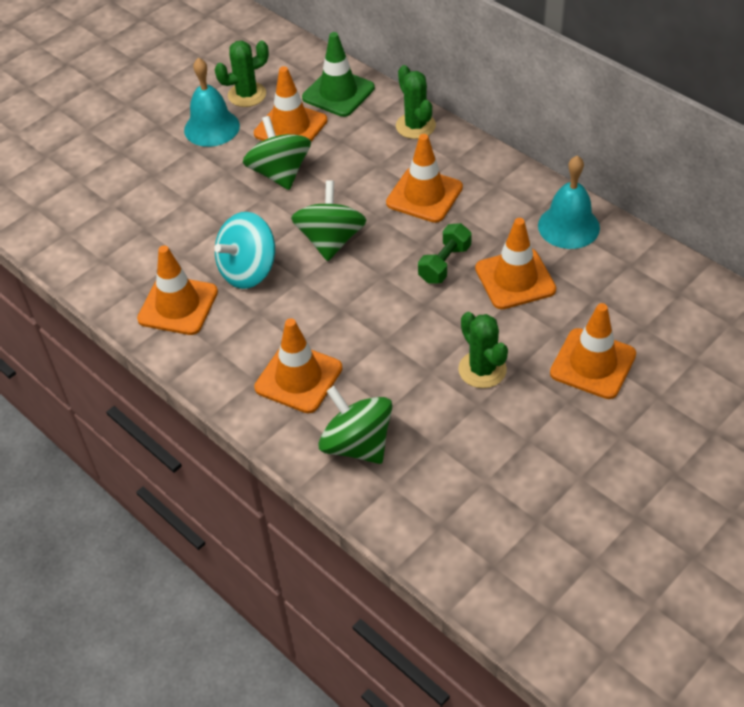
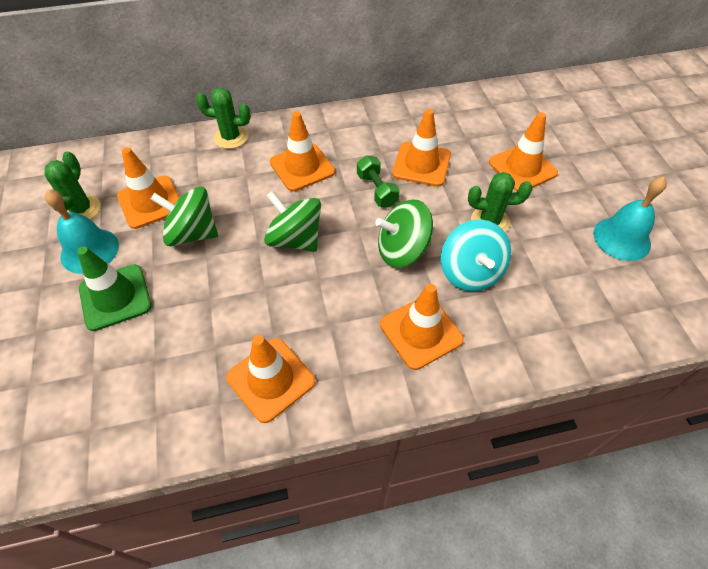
camera: 60 degrees left, 5 degrees up
turquoise spinning top [214,212,275,289] -> turquoise spinning top moved to [441,219,511,292]
green traffic cone [302,32,375,117] -> green traffic cone moved to [77,247,151,331]
green spinning top [318,386,392,464] -> green spinning top moved to [375,199,433,268]
turquoise bell [538,155,600,249] -> turquoise bell moved to [593,177,667,261]

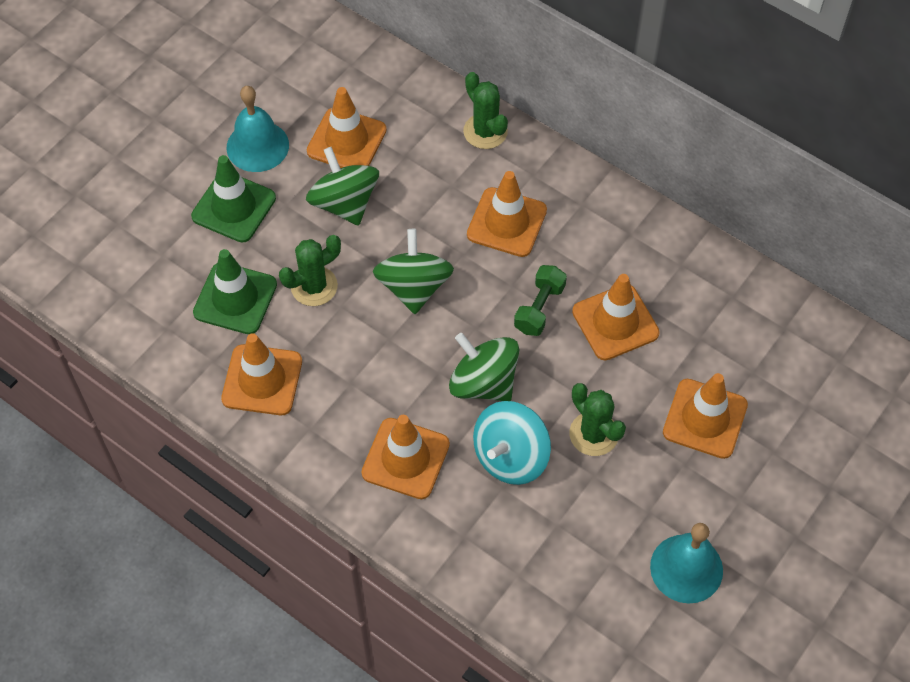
camera: 50 degrees right, 5 degrees up
green cactus [44,151,101,220] -> green cactus moved to [279,235,341,306]
none -> green traffic cone [193,249,277,334]

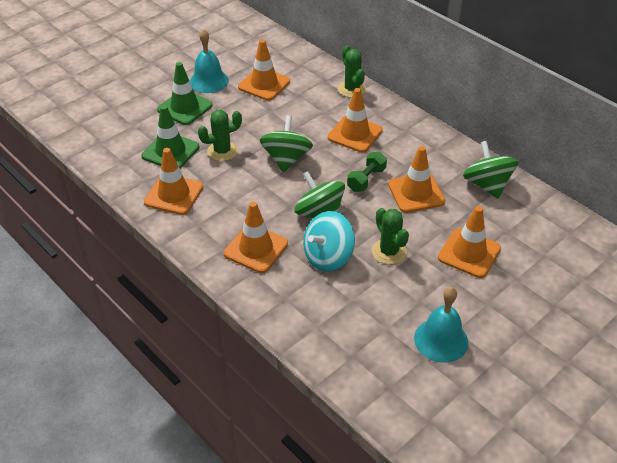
camera: 10 degrees right, 15 degrees down
green spinning top [306,147,379,226] -> green spinning top moved to [463,141,518,199]

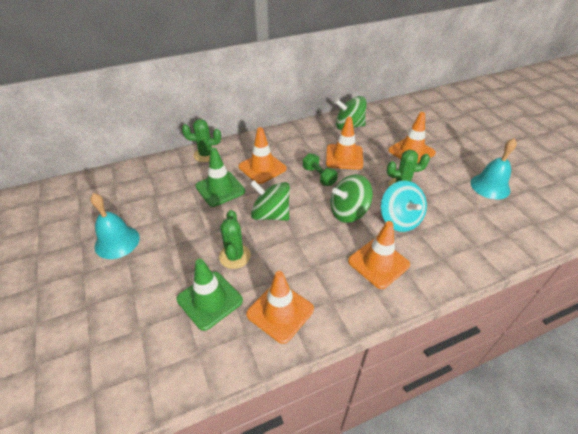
camera: 70 degrees left, 0 degrees up
green traffic cone [157,62,212,125] -> green traffic cone moved to [195,148,245,207]
orange traffic cone [238,39,290,100] -> none

